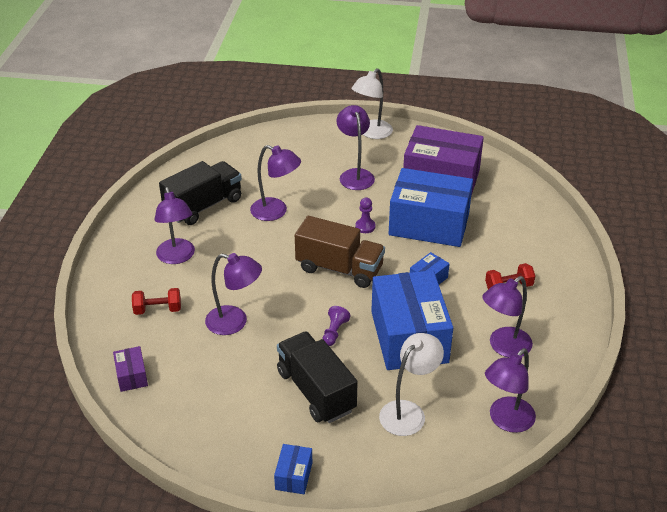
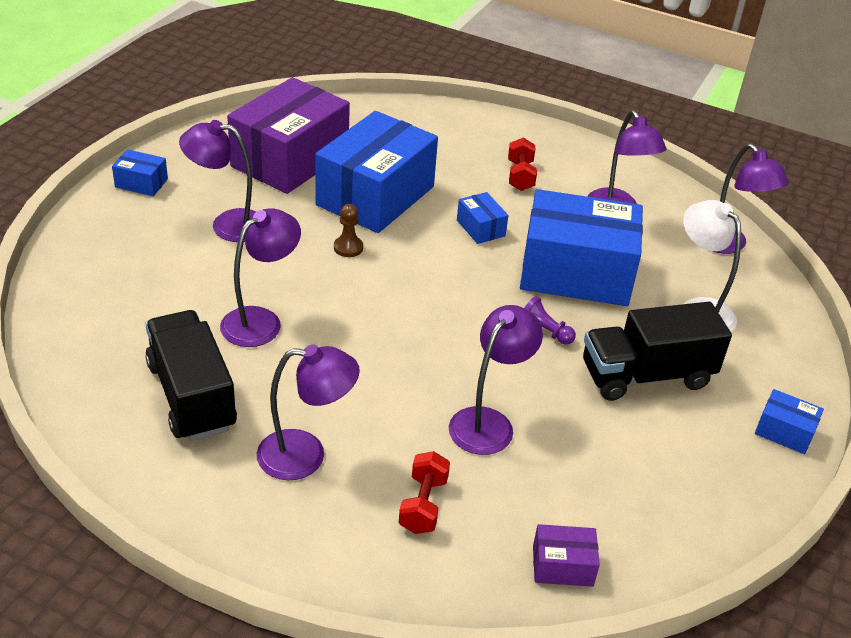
camera: 75 degrees left, 0 degrees up
brown truck [295,216,385,288] -> none
white lamp [352,68,393,139] -> blue box [112,149,168,196]
purple pawn [355,198,376,233] -> brown pawn [334,204,363,257]

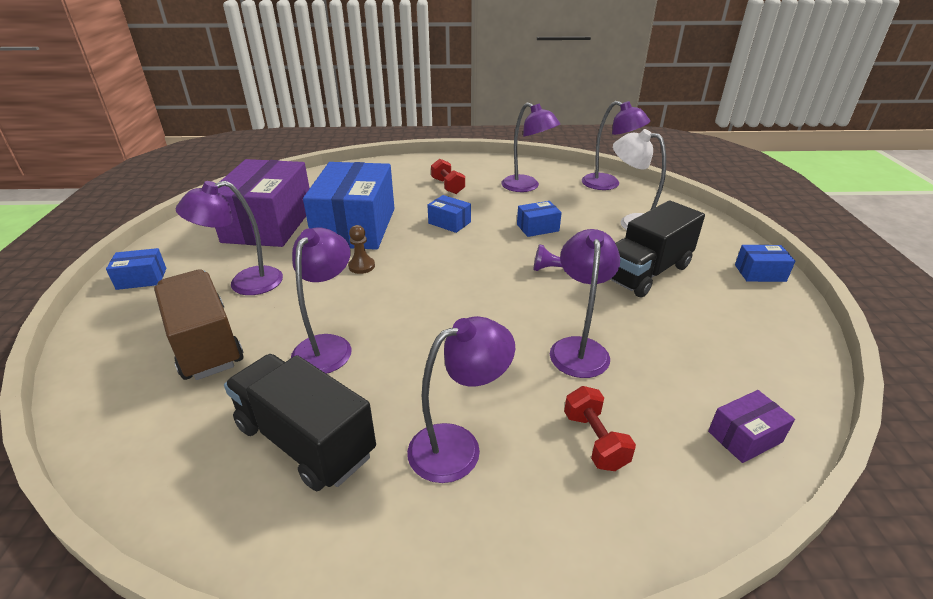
camera: 25 degrees left, 5 degrees down
blue box [520,189,643,306] -> blue box [517,201,562,237], size x0.42
none -> brown truck [154,269,244,380]

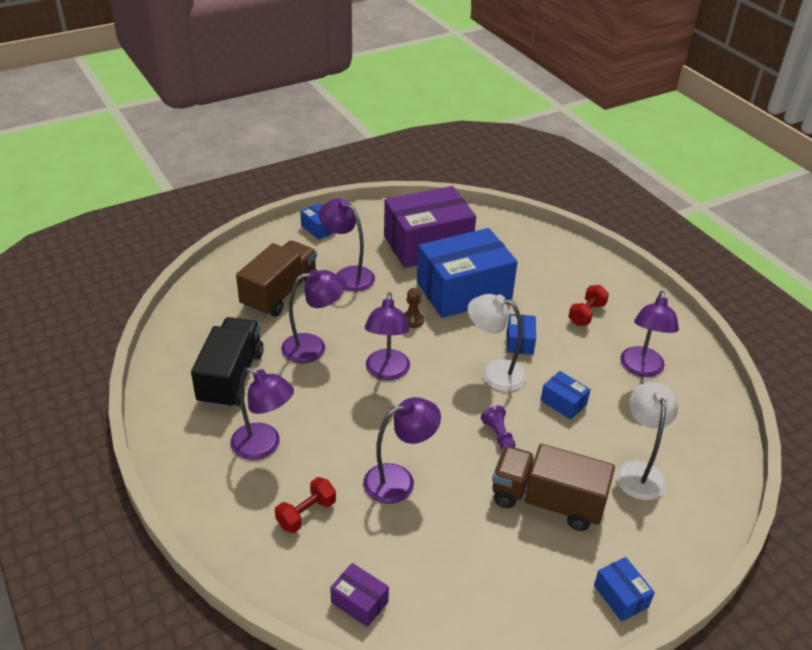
camera: 60 degrees right, 5 degrees up
purple lamp [582,101,650,190] -> purple lamp moved to [365,292,410,380]
black truck [610,200,705,297] -> brown truck [492,444,615,531]
none -> white lamp [468,294,527,391]

